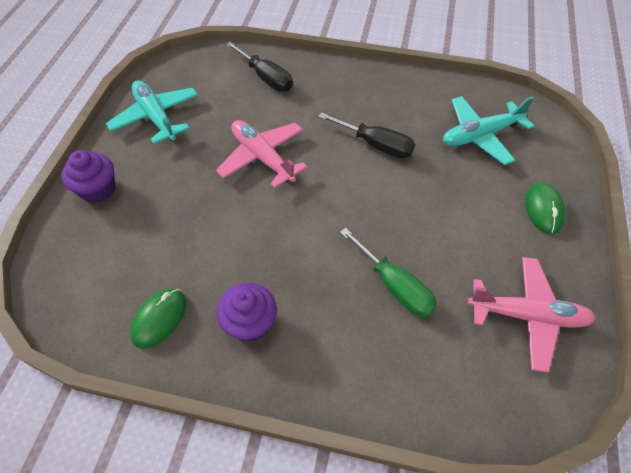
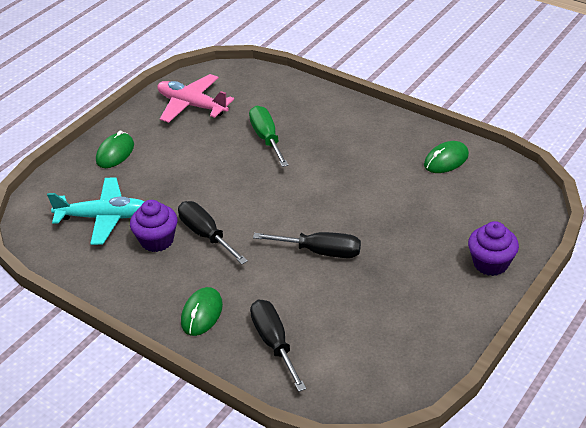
camera: 155 degrees left, 15 degrees down
turquoise plane [106,80,198,144] -> none
pink plane [216,120,307,188] -> black screwdriver [253,232,361,258]
purple cupcake [216,283,277,342] -> purple cupcake moved to [130,200,177,252]
none -> green mouse [181,287,223,336]

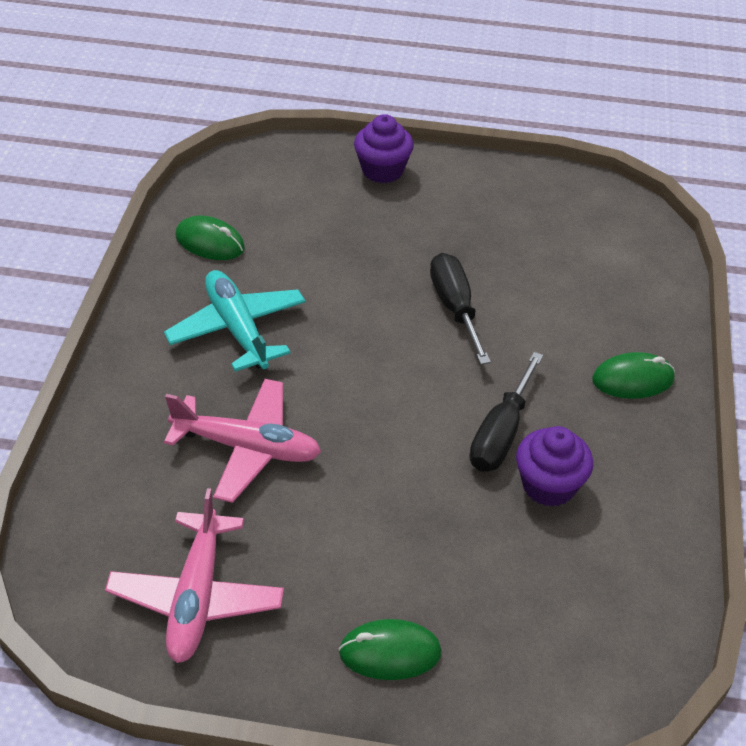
camera: 120 degrees left, 5 degrees up
turquoise plane [47,177,145,245] -> turquoise plane moved to [164,270,306,372]
green screwdriver [249,106,288,167] -> pink plane [164,379,321,503]
black screwdriver [250,300,306,391] -> none

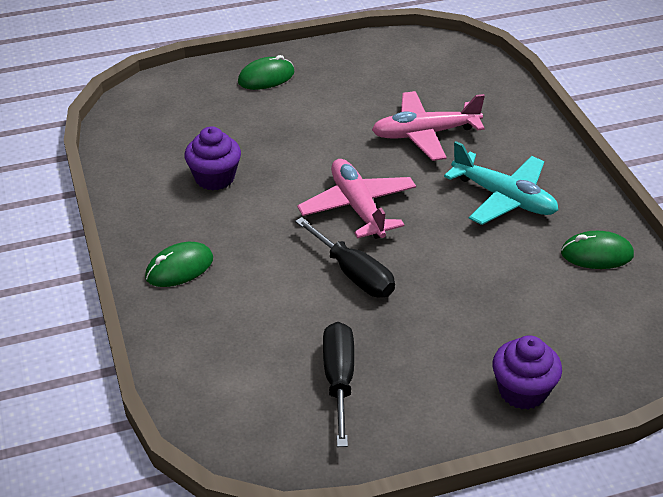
camera: 155 degrees right, 5 degrees down
pink plane [105,488,284,663] -> pink plane moved to [297,159,416,239]
black screwdriver [469,352,543,472] -> black screwdriver moved to [323,322,354,447]

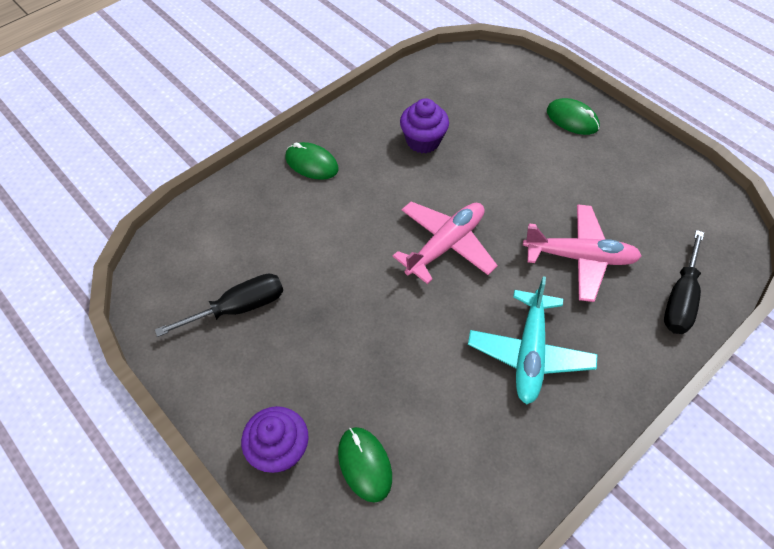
camera: 65 degrees right, 15 degrees up
black screwdriver [295,217,395,297] -> black screwdriver moved to [664,230,704,334]
pink plane [372,91,485,161] -> pink plane turned 135 degrees clockwise [523,204,642,302]
green mouse [561,231,634,269] -> green mouse moved to [338,427,392,503]

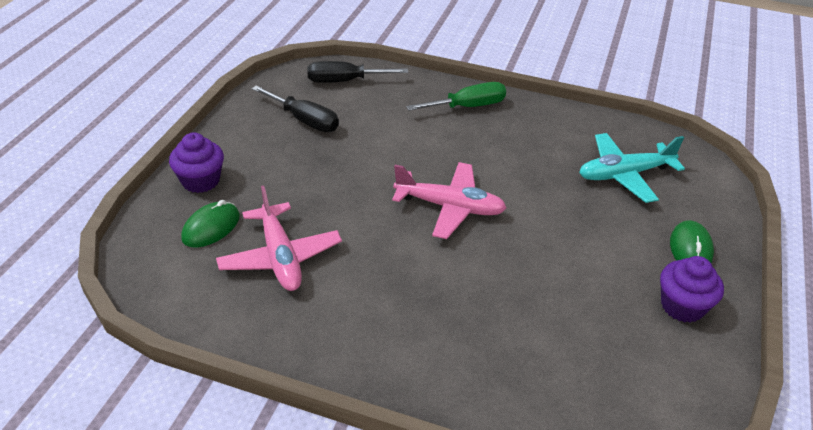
camera: 60 degrees right, 15 degrees down
green mouse [285,142,339,180] -> green screwdriver [406,82,506,111]
purple cupcake [400,98,449,153] -> purple cupcake moved to [660,256,724,323]
turquoise plane [468,276,597,404] -> turquoise plane moved to [579,133,685,203]
pink plane [523,204,642,302] -> pink plane moved to [216,185,342,291]
black screwdriver [664,230,704,334] -> black screwdriver moved to [307,61,408,83]

